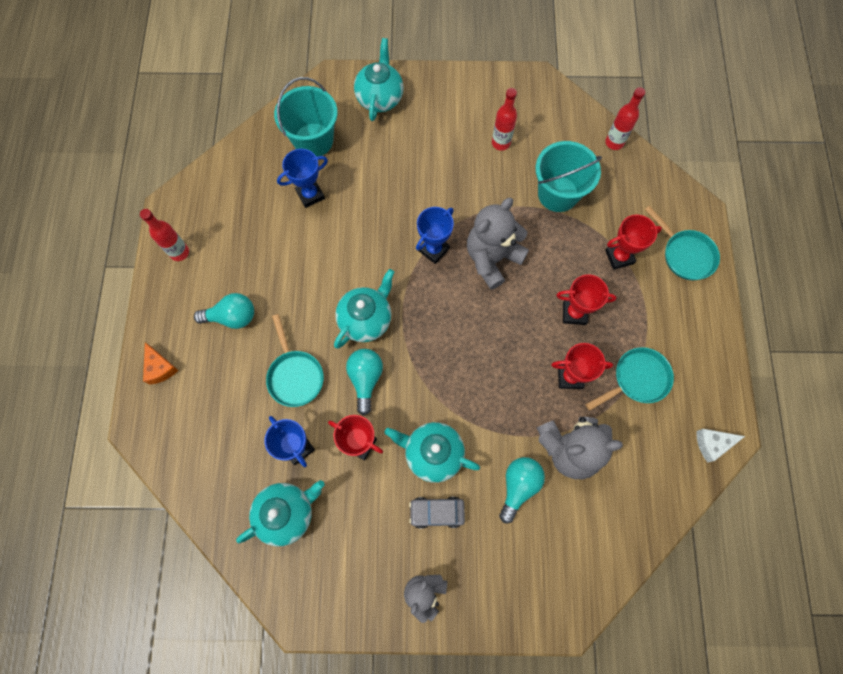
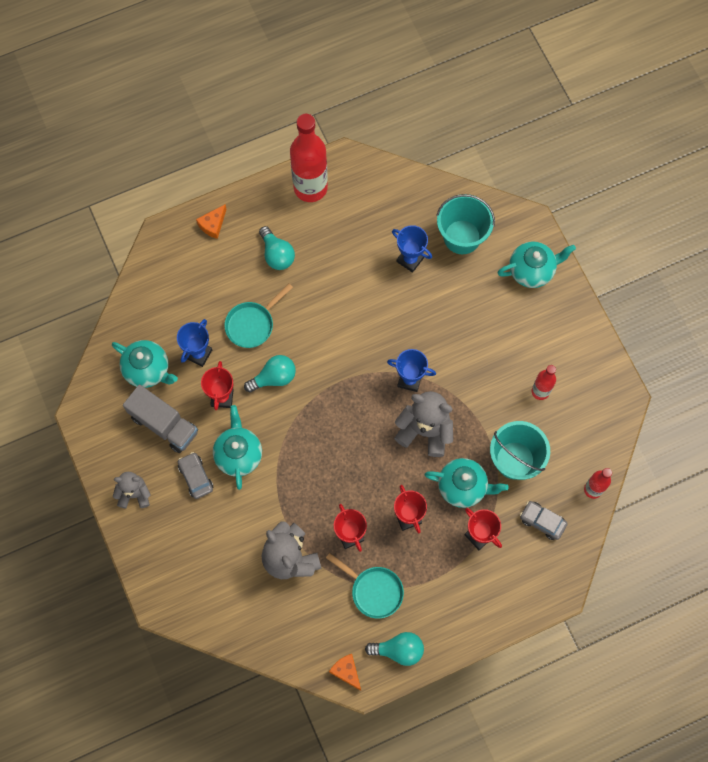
camera: 65 degrees right, 0 degrees up
red bottle [140,209,189,261] -> red bottle [290,114,328,202], size x1.94
turquoise teapot [334,269,394,349] -> turquoise teapot moved to [425,458,509,508]
turquoise light bulb [499,457,545,523] -> turquoise light bulb moved to [365,632,424,666]
turquoise pan [645,206,720,280] -> none
white cheese [697,429,745,463] -> orange cheese [329,654,361,691]
none -> grey truck [123,385,198,453]
none -> grey car [520,501,568,540]

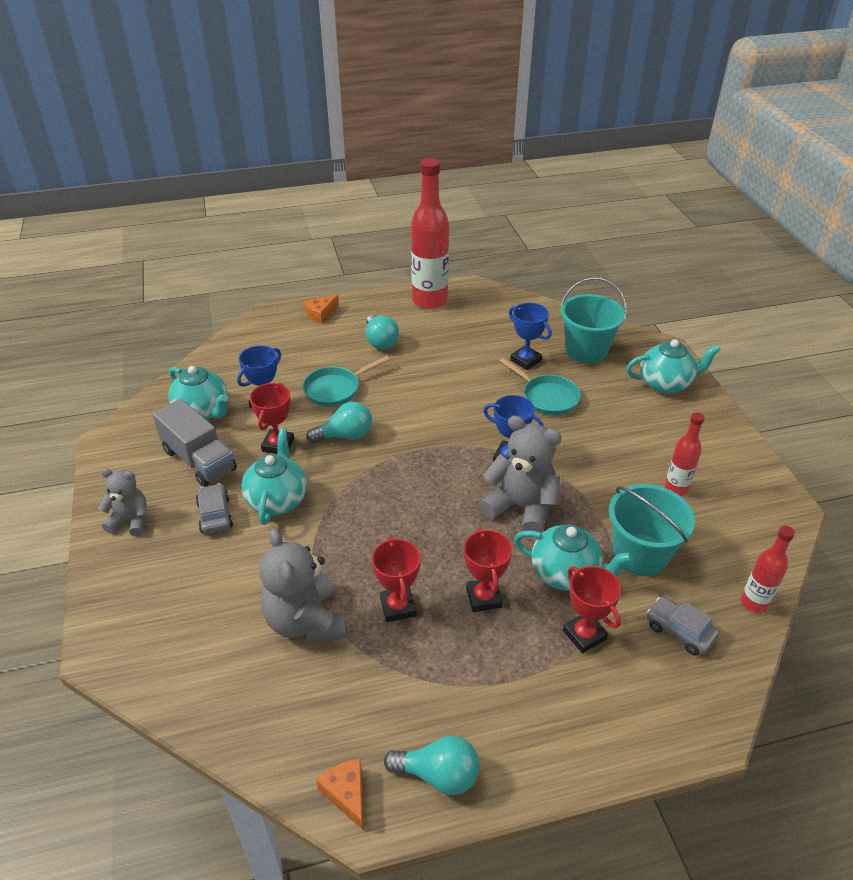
camera: 10 degrees right, 30 degrees down
turquoise pan [326,553,404,619] -> turquoise pan moved to [499,357,581,416]

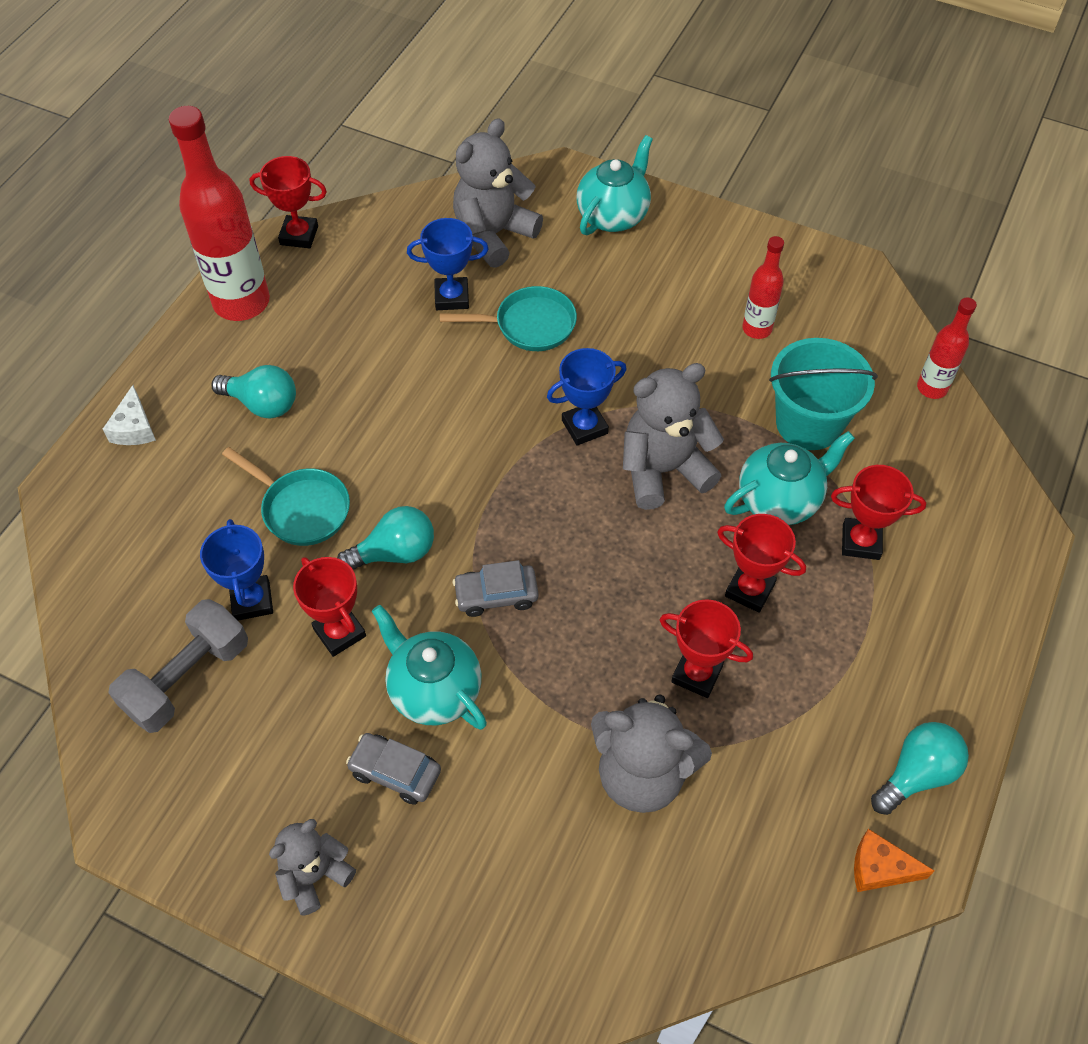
camera: 50 degrees left, 15 degrees up
grey truck [152,399,237,487] -> none
turquoise teapot [169,366,228,420] -> grey dumbbell [108,599,248,733]
turquoise pan [303,356,390,407] -> turquoise pan turned 60 degrees counterclockwise [222,447,350,546]
orange cheese [304,295,339,324] -> white cheese [103,385,156,445]
turquoise light bulb [306,402,372,443] -> turquoise light bulb turned 45 degrees clockwise [337,506,434,570]
turquoise bucket [560,277,627,363] -> grey teddy bear [453,118,543,268]
grey car [647,597,719,656] -> grey car moved to [453,560,539,617]
none -> red trophy [250,156,327,248]

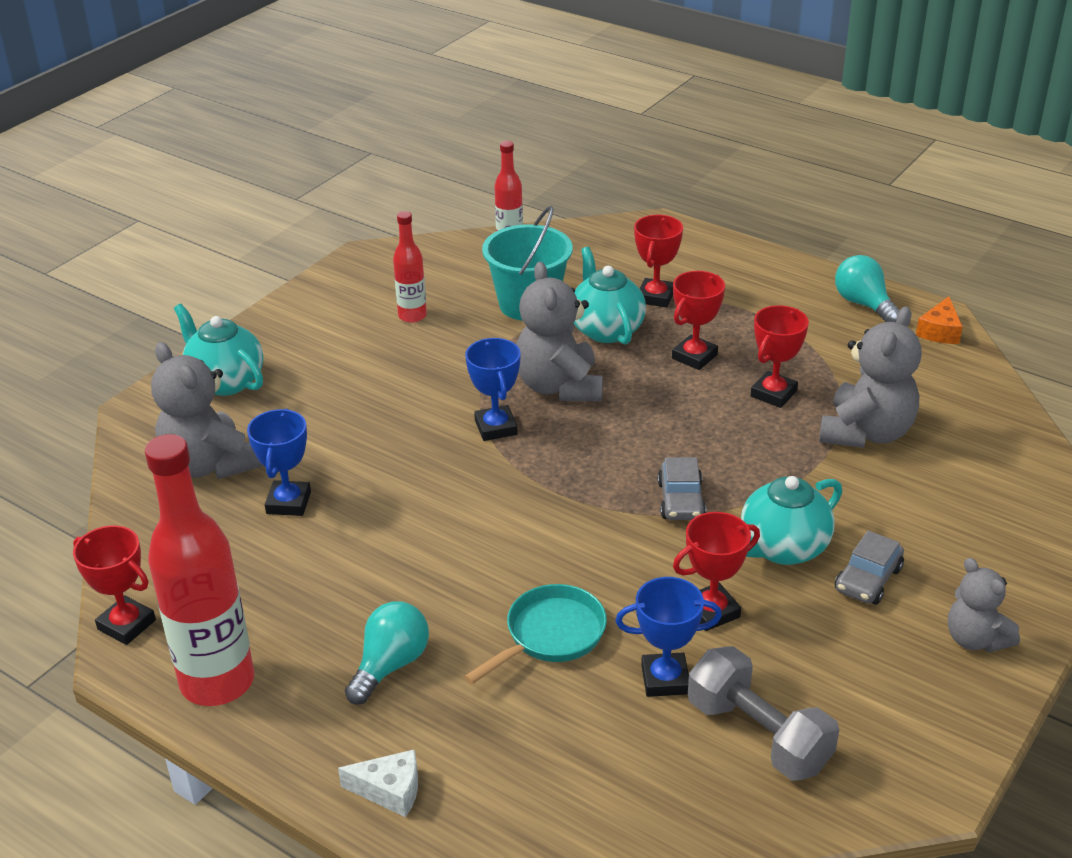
camera: 80 degrees left, 20 degrees down
red trophy [250,156,327,248] -> red trophy turned 75 degrees counterclockwise [73,526,156,645]
turquoise light bulb [337,506,434,570] -> none
turquoise pan [440,286,577,351] -> none

